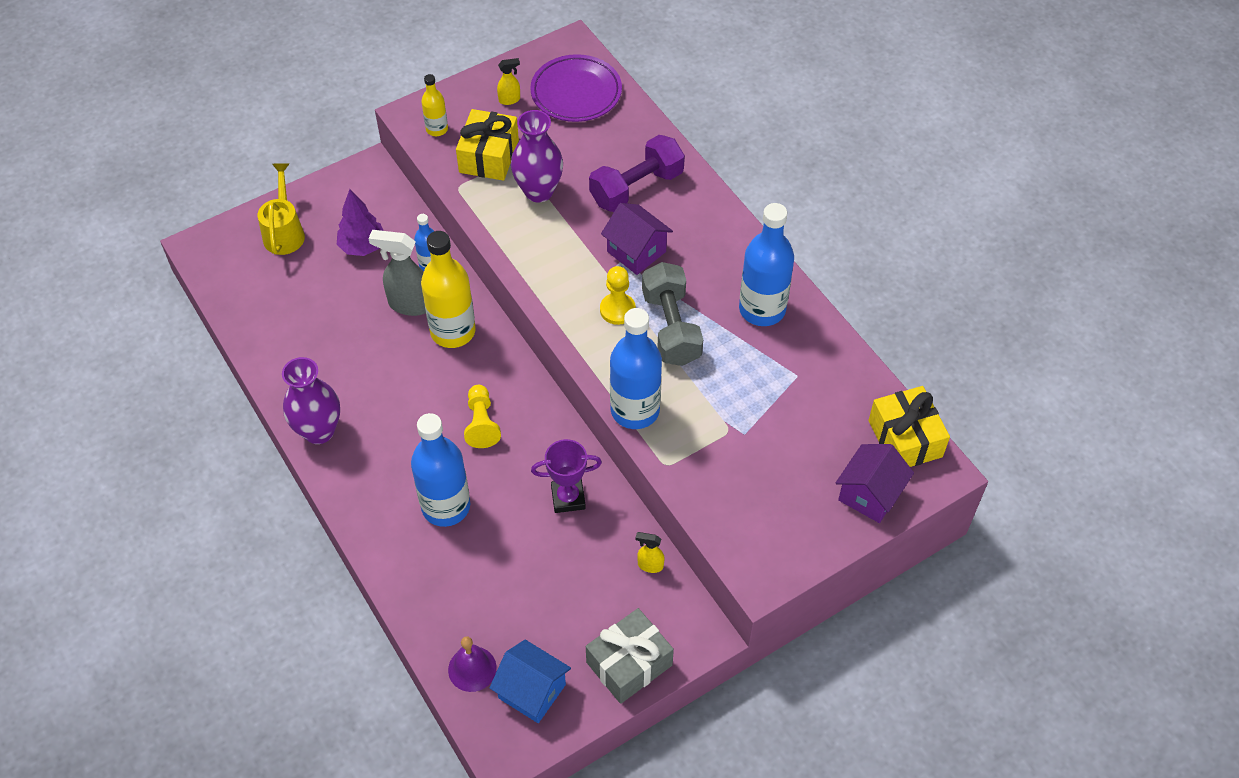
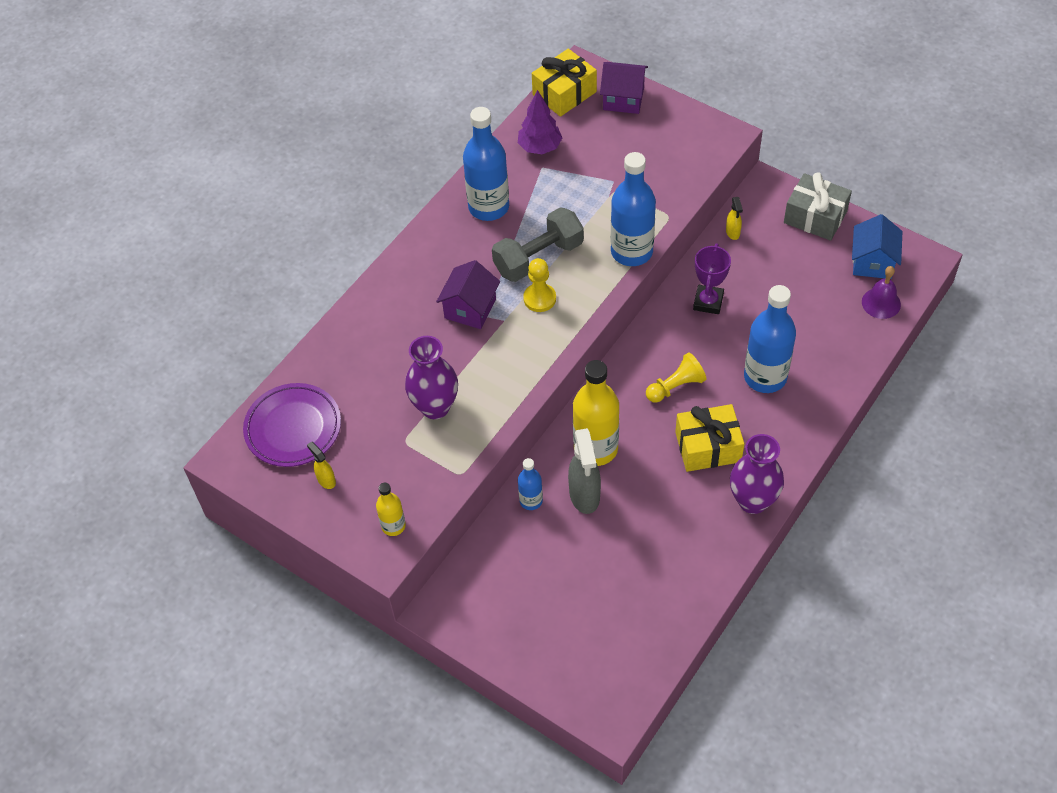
camera: 110 degrees left, 0 degrees up
yellow watering can [258,163,305,255] -> none
purple tree [337,189,384,256] -> purple tree moved to [518,90,562,154]
yellow gift [456,109,519,181] -> yellow gift moved to [675,404,744,472]
purple trophy [531,439,602,513] -> purple trophy turned 45 degrees clockwise [693,243,731,314]
purple dumbbell [589,135,685,212] -> none

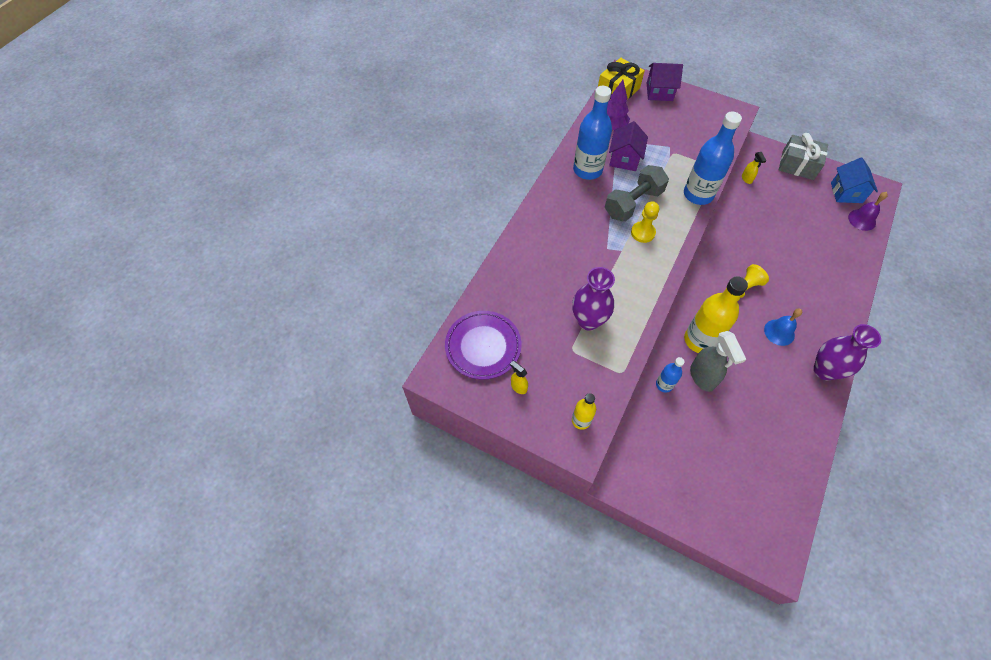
camera: 10 degrees left, 5 degrees up
purple house [436,260,500,329] -> purple house moved to [609,121,648,171]
yellow gift [675,404,744,472] -> blue bell [764,308,802,346]
purple trophy [693,243,731,314] -> none
blue bottle [744,285,796,393] -> none

